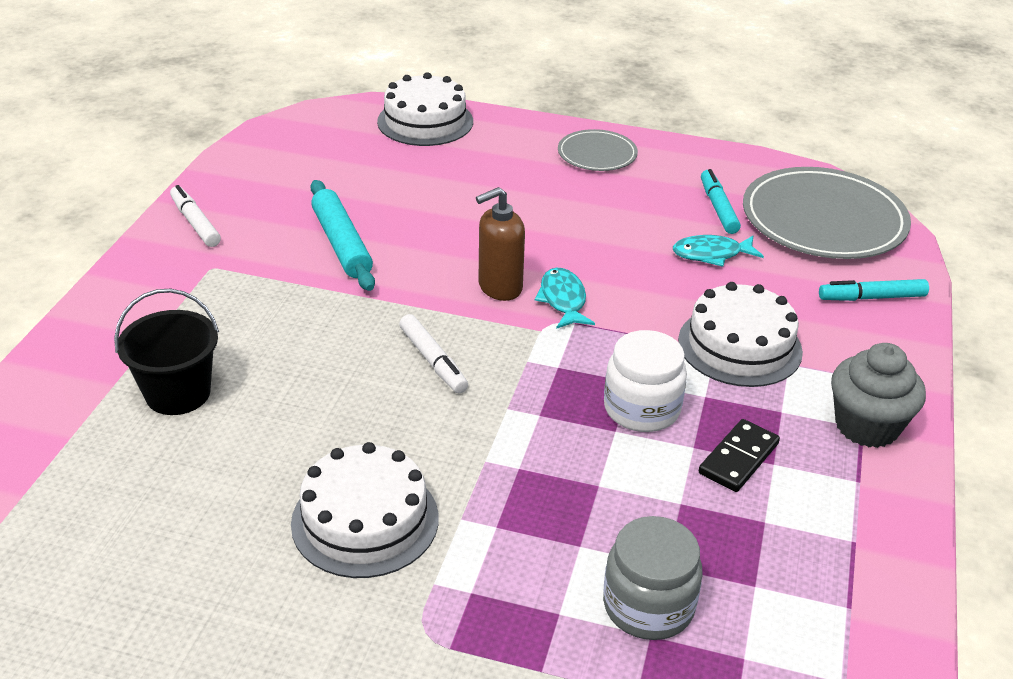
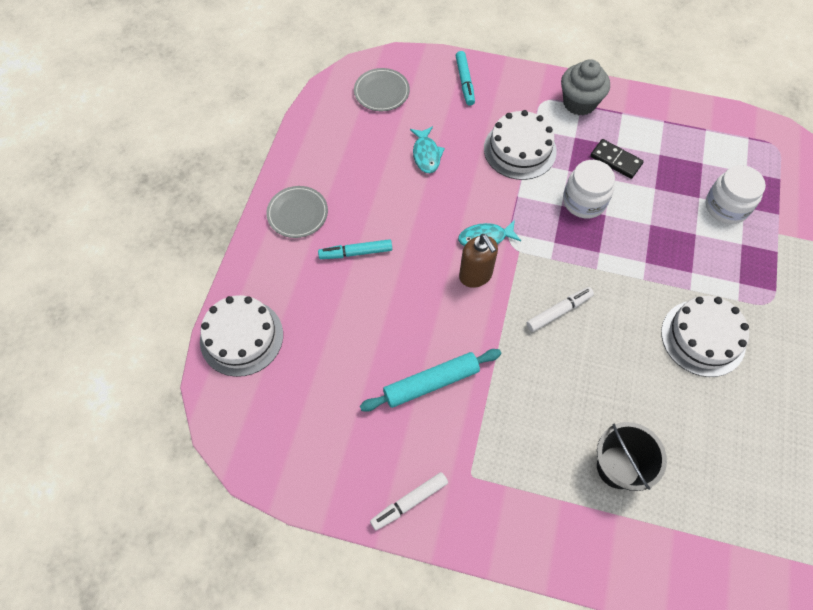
camera: 90 degrees left, 25 degrees up
grey jar [603,516,703,640] -> white jar [705,165,766,224]
turquoise marker [701,169,741,234] -> turquoise marker moved to [318,239,392,259]
grey plate [743,167,911,259] -> grey plate [354,68,410,111], size x0.52

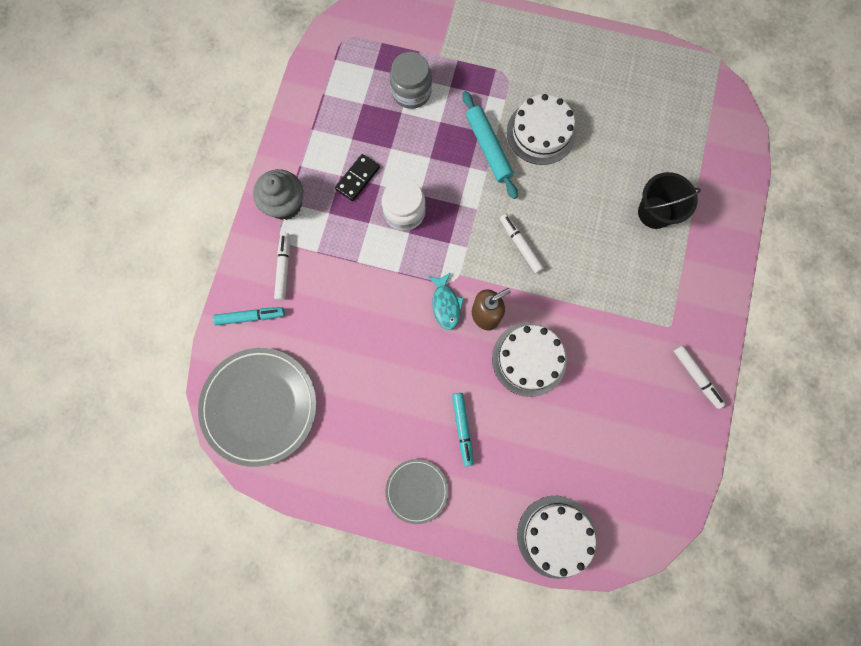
camera: 90 degrees left, 15 degrees up
grey plate [354,68,410,111] -> grey plate [198,348,317,467], size x1.91
turquoise rolling pin [360,349,501,412] -> turquoise rolling pin moved to [462,91,518,199]
turquoise fish [410,126,445,173] -> none
white cake [484,110,557,180] -> white cake moved to [492,323,567,397]
white jar [705,165,766,224] -> grey jar [390,52,432,109]
none -> white marker [274,233,290,301]

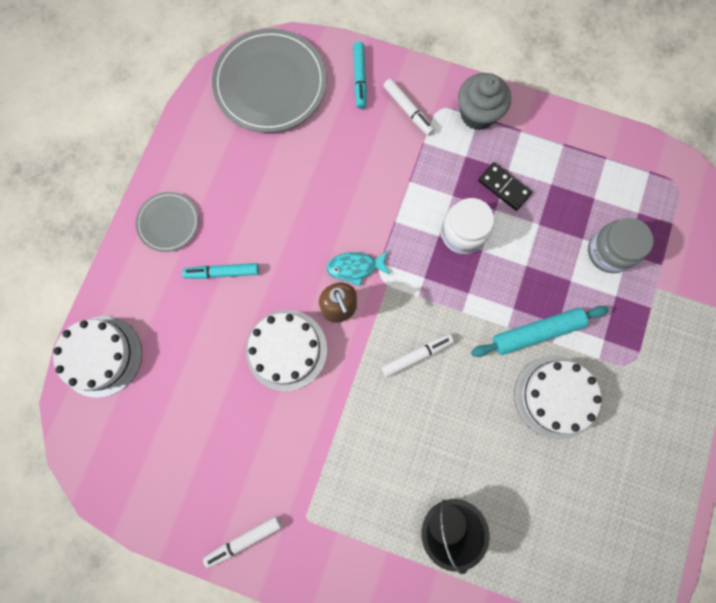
camera: 95 degrees right, 0 degrees up
white marker [274,233,290,301] -> white marker turned 45 degrees clockwise [383,78,435,136]

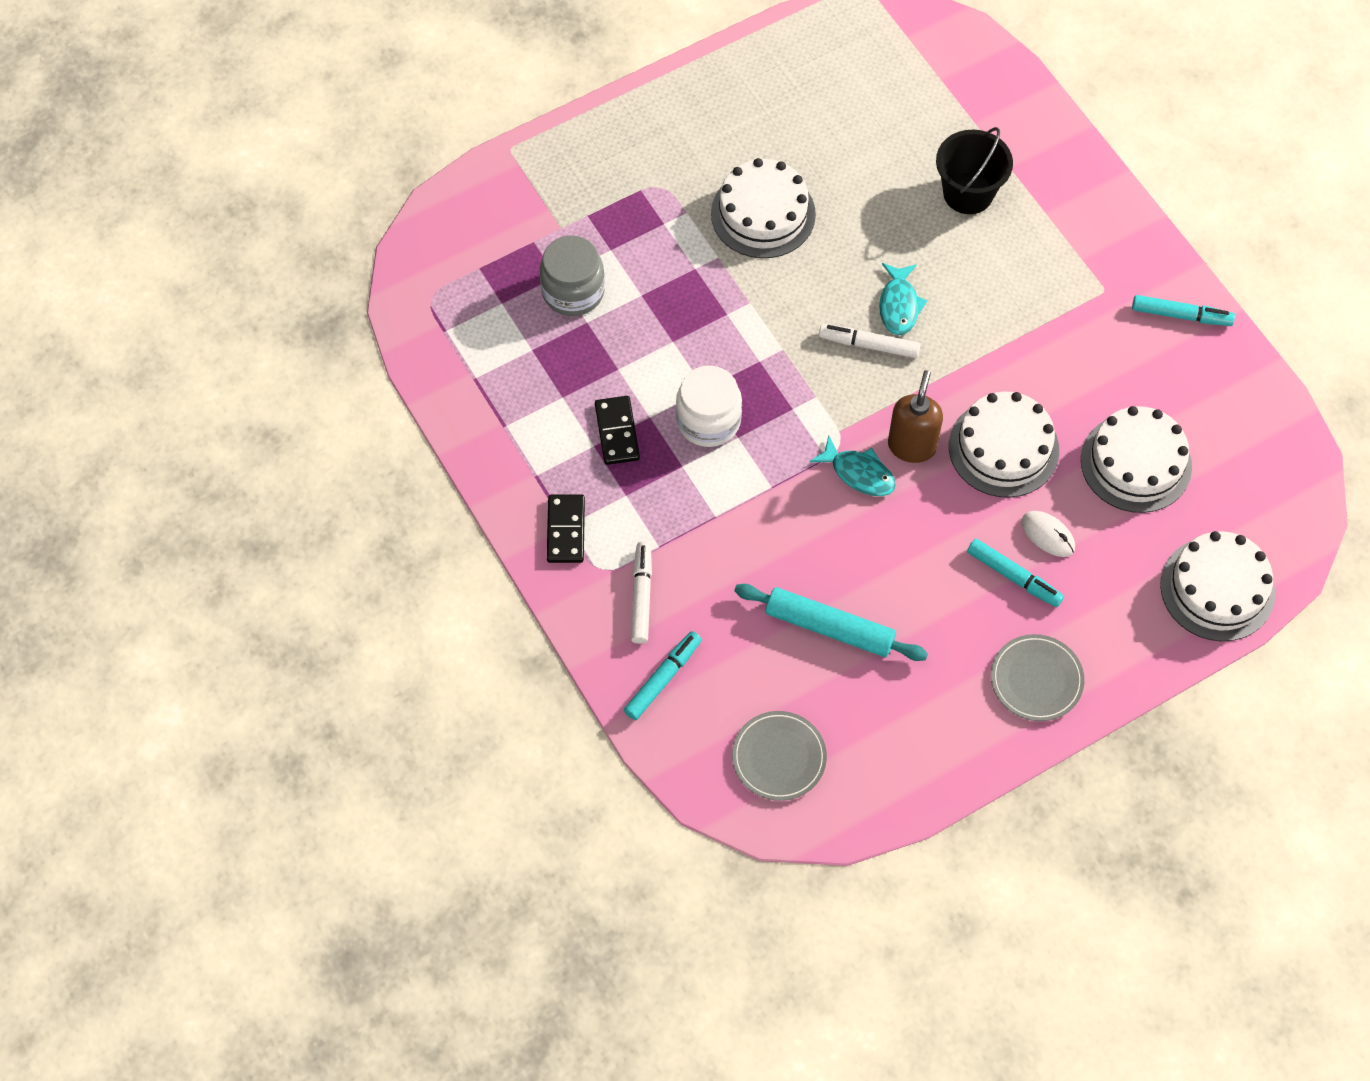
camera: 140 degrees left, 15 degrees down
white marker [203,516,282,568] -> turquoise marker [1132,295,1235,326]
grey plate [212,28,327,133] -> grey plate [732,711,827,801], size x0.52
grey cupcake [458,73,511,130] -> black domino [547,494,585,563]
turquoise rolling pin [471,306,609,357] -> turquoise rolling pin moved to [734,584,928,661]
none -> turquoise fish [879,263,927,335]
none -> white mouse [1022,511,1075,557]
none -> white cake [1081,406,1192,513]

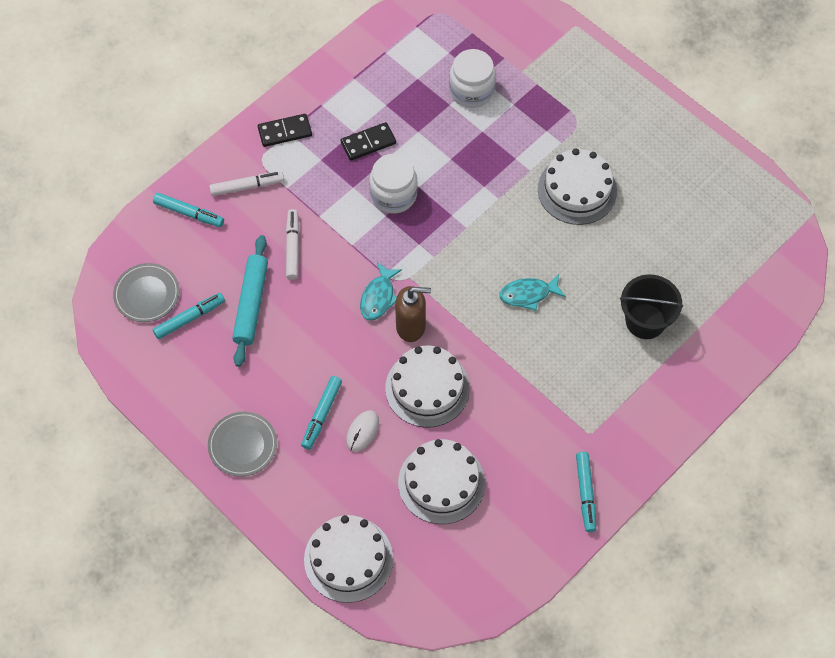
camera: 75 degrees right, 0 degrees up
grey jar [540,235,605,316] -> white jar [449,49,496,108]
white marker [819,324,920,358] -> white marker moved to [286,209,299,280]
none -> turquoise marker [153,293,225,339]

